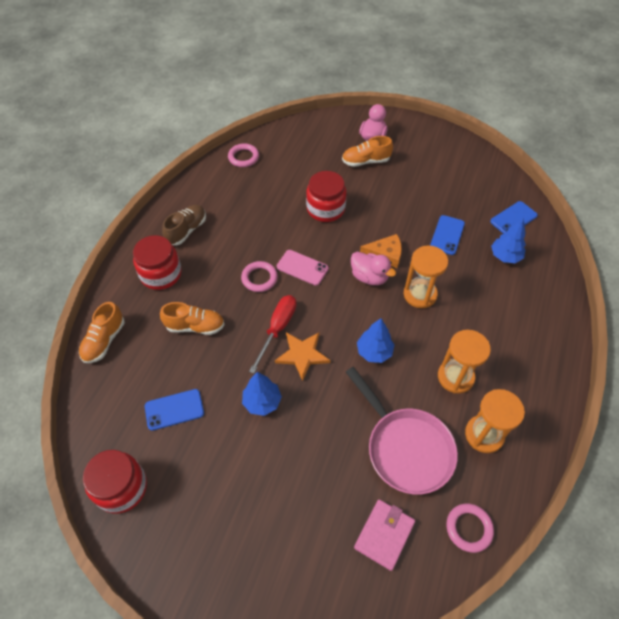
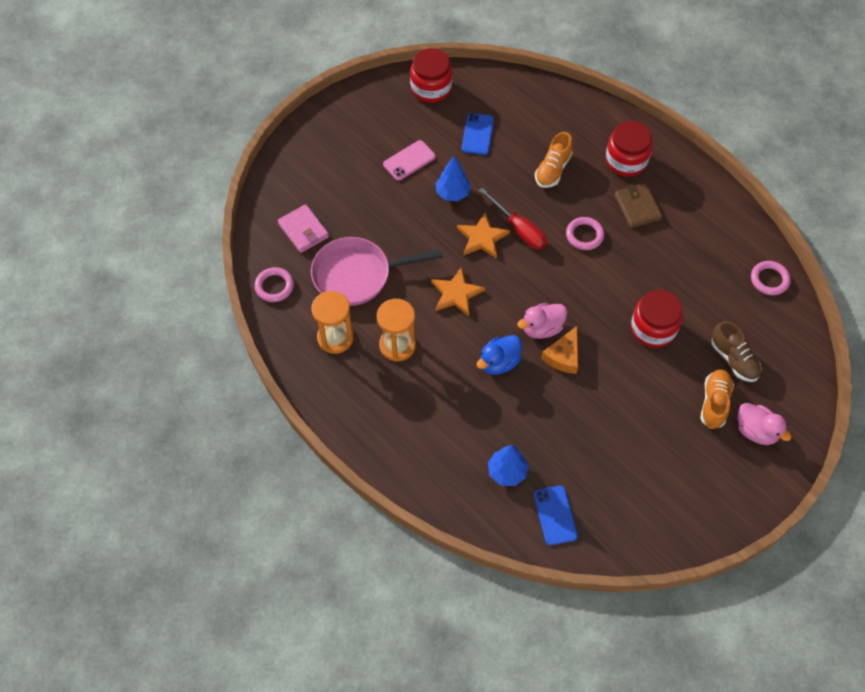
camera: 115 degrees right, 5 degrees up
orange shoe [79,302,125,363] -> none
brown shoe [162,205,206,245] -> brown shoe moved to [711,321,762,382]
pink phone [277,250,329,286] -> pink phone moved to [383,140,436,181]
blue tree [357,318,394,363] -> orange star [431,267,485,316]
orange hourglass [404,245,448,308] -> blue duck [477,335,522,375]
blue phone [430,215,465,255] -> none
none -> brown wallet [615,183,662,228]

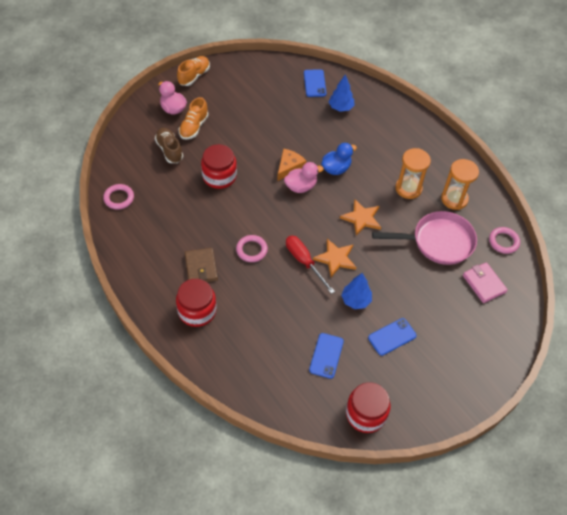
camera: 175 degrees left, 5 degrees down
pink phone [383,140,436,181] -> blue phone [368,318,417,356]
orange shoe [535,132,573,188] -> orange shoe moved to [177,56,210,86]

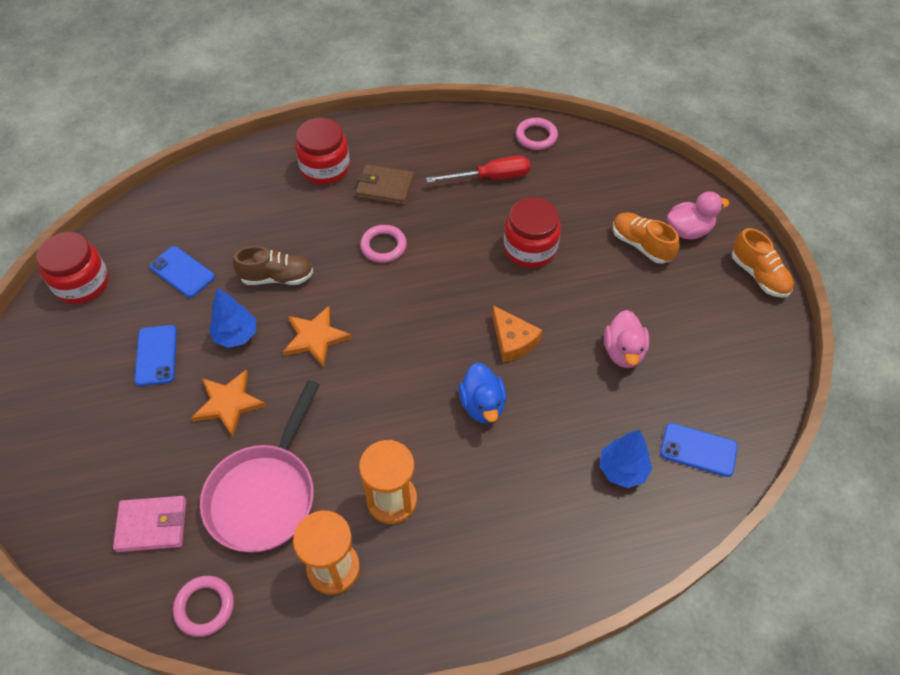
camera: 115 degrees right, 0 degrees up
brown shoe [155,128,183,163] -> brown shoe moved to [233,246,313,285]
pink duck [284,162,324,193] -> pink duck moved to [604,310,649,368]
red screwdriver [286,236,335,294] -> red screwdriver moved to [426,156,530,183]
orange star [340,199,381,236] -> orange star moved to [191,369,266,437]

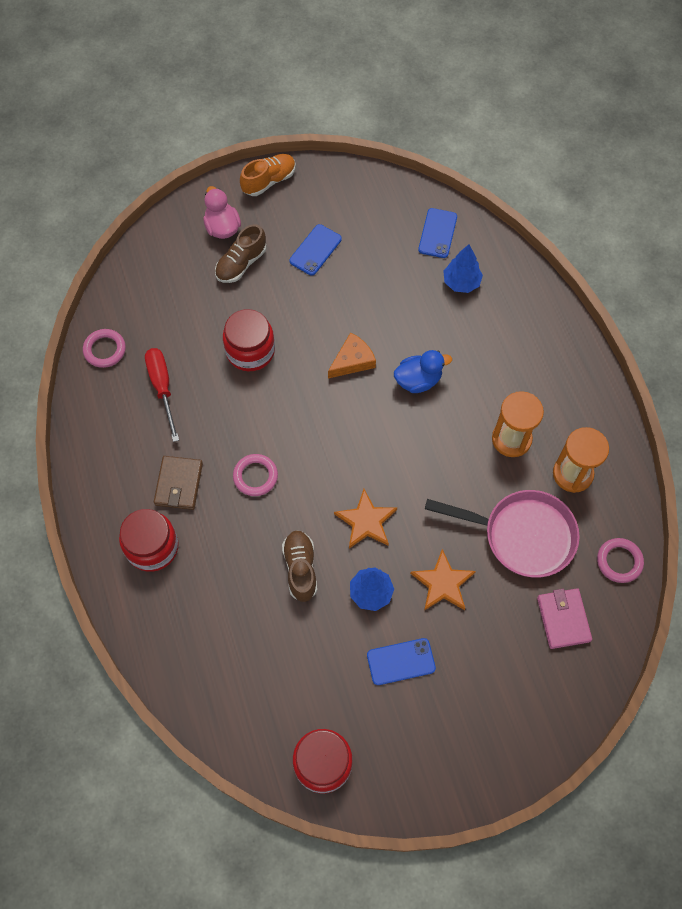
camera: 95 degrees left, 10 degrees up
blue phone [149,246,215,298] -> blue phone moved to [289,224,342,275]
pink duck [604,310,649,368] -> none
orange shoe [613,212,679,264] -> brown shoe [215,224,266,283]

